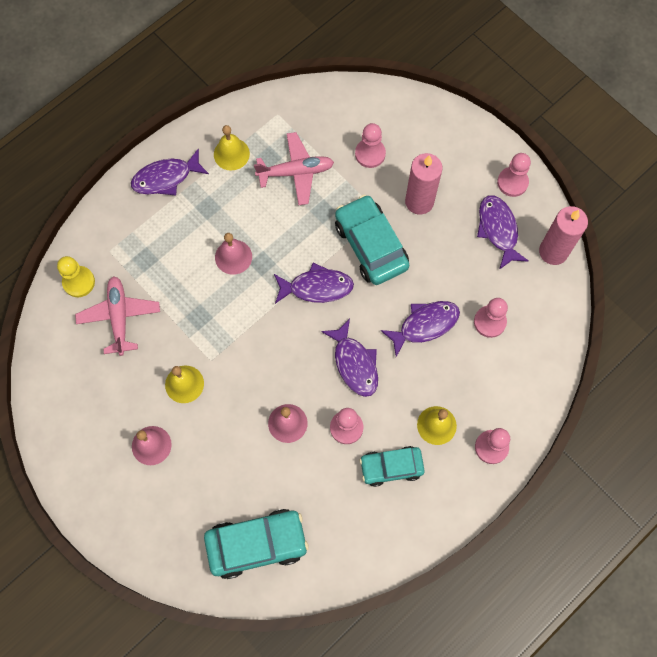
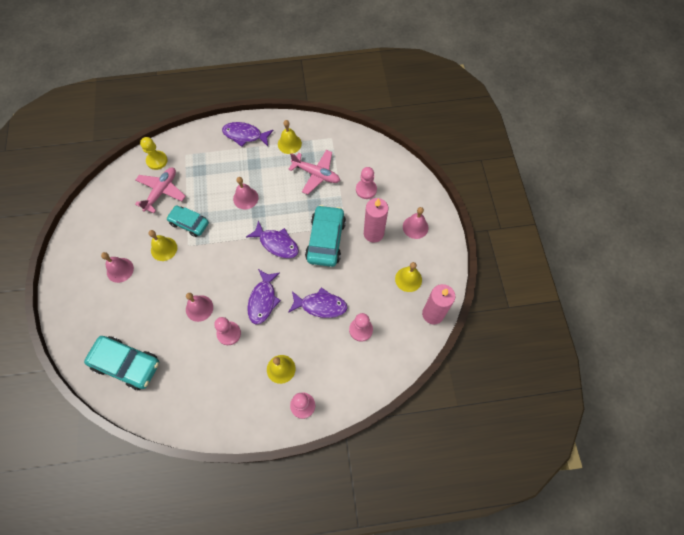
camera: 35 degrees right, 5 degrees down
turquoise car [360,446,425,487] -> turquoise car moved to [166,206,209,237]
purple fish [477,195,529,270] -> yellow bell [395,262,422,292]
pink pawn [497,153,531,197] -> none
none -> pink bell [403,207,428,239]

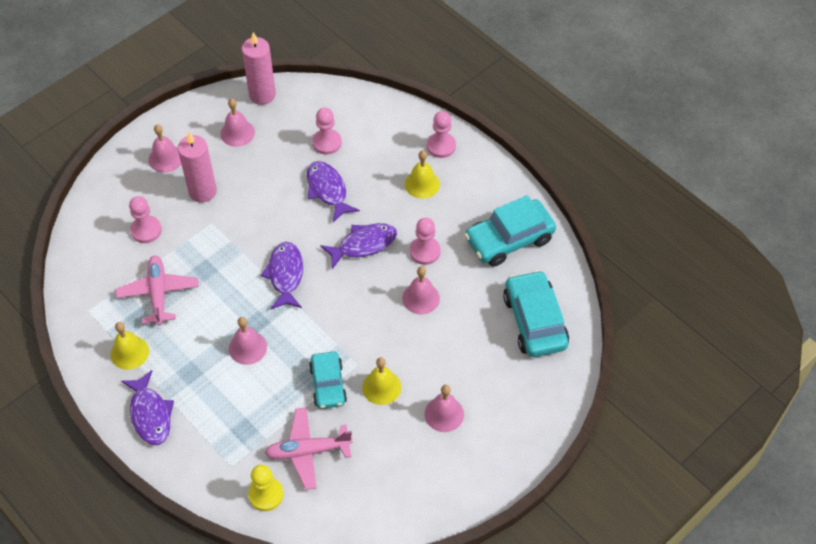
camera: 125 degrees left, 10 degrees down
turquoise car [305,205,346,267] -> turquoise car moved to [464,195,556,267]
yellow bell [395,262,422,292] -> pink bell [220,99,255,147]

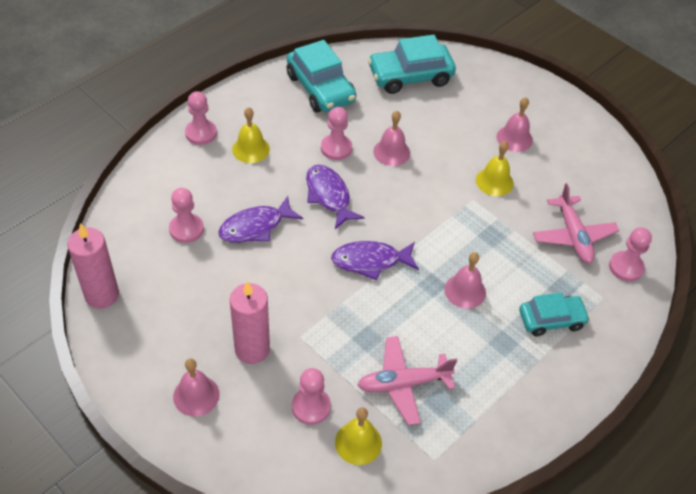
camera: 95 degrees left, 5 degrees down
yellow bell [111,322,149,370] -> yellow bell moved to [335,408,382,465]
purple fish [121,370,174,445] -> none
pink bell [220,99,255,147] -> none
yellow pawn [248,465,284,511] -> pink pawn [609,228,652,282]
turquoise car [309,351,347,409] -> turquoise car moved to [519,293,590,336]

